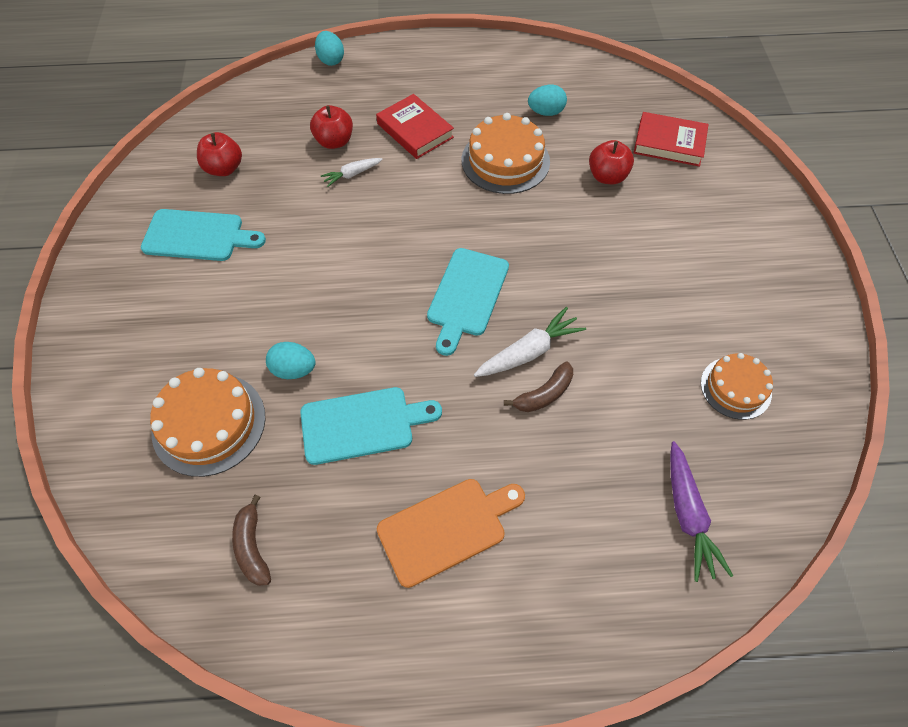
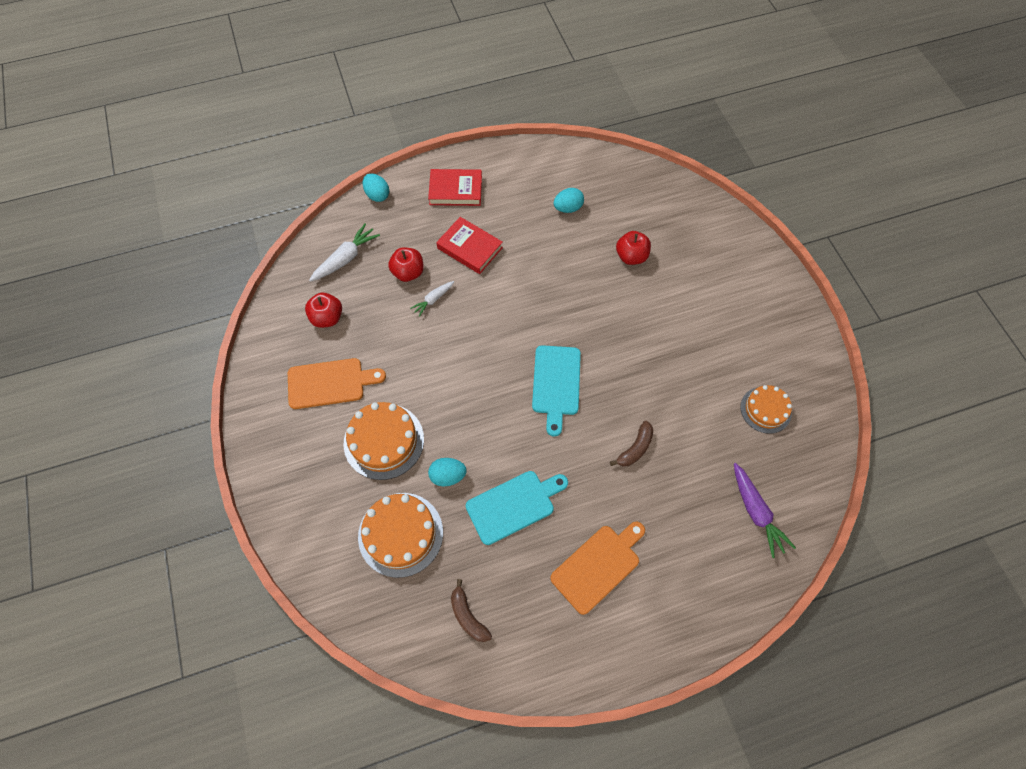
camera: 15 degrees left, 5 degrees up
turquoise cutting board [141,209,266,261] -> orange cutting board [288,358,386,409]
orange cake [462,113,550,194] -> orange cake moved to [344,402,424,480]
white carrot [474,307,586,377] -> white carrot moved to [309,223,380,282]
red book [634,112,709,167] -> red book moved to [428,169,482,206]

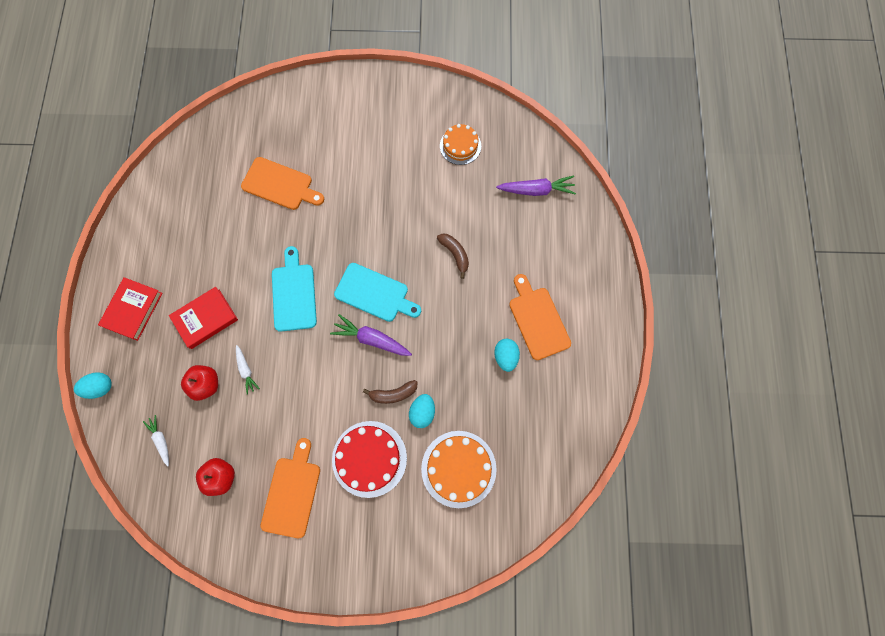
camera: 70 degrees left, 10 degrees up
white carrot [309,223,380,282] -> white carrot [143,415,169,466], size x0.61
orange cake [344,402,424,480] -> red cake [332,421,407,498]
brown banana [451,579,492,642] -> brown banana moved to [363,380,418,404]
turquoise cutting board [466,471,568,545] -> turquoise cutting board moved to [272,246,317,332]
turquoise egg [553,188,584,213] -> turquoise egg moved to [494,339,520,372]
red apple [616,231,651,265] -> orange cutting board [241,157,324,210]
none -> purple carrot [330,314,412,356]

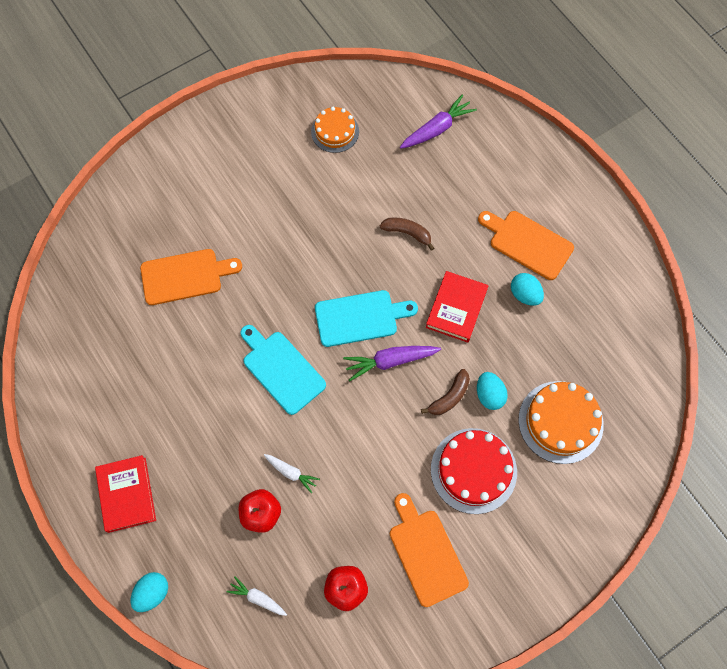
camera: 35 degrees left, 5 degrees down
red book [169,287,238,349] -> red book moved to [426,271,488,343]

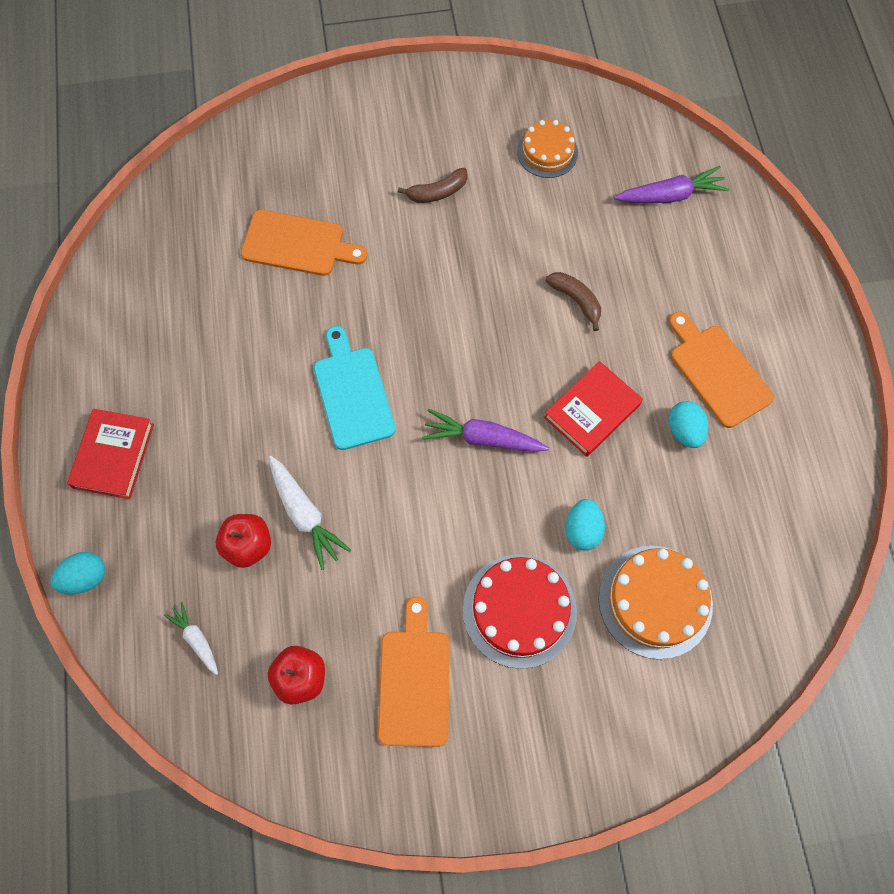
camera: 25 degrees right, 0 degrees up
white carrot [264,454,320,493] -> white carrot [269,456,351,570], size x1.65
turquoise cutting board [315,290,418,347] -> none
brown banana [421,369,470,415] -> brown banana moved to [398,168,468,203]

